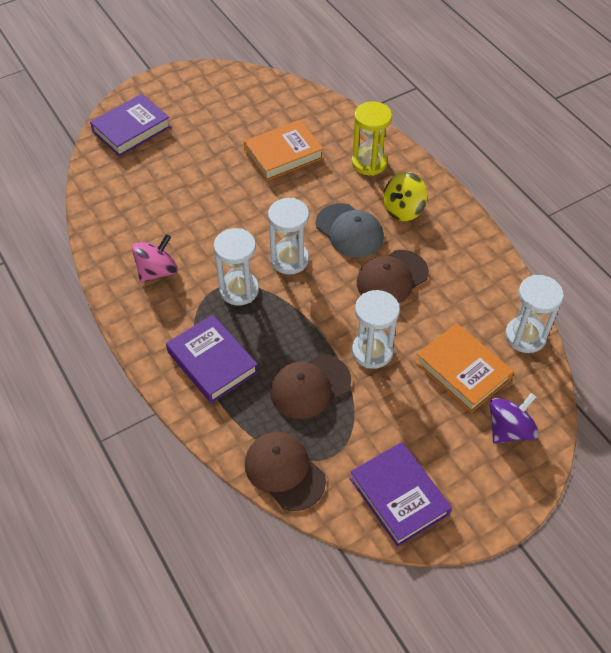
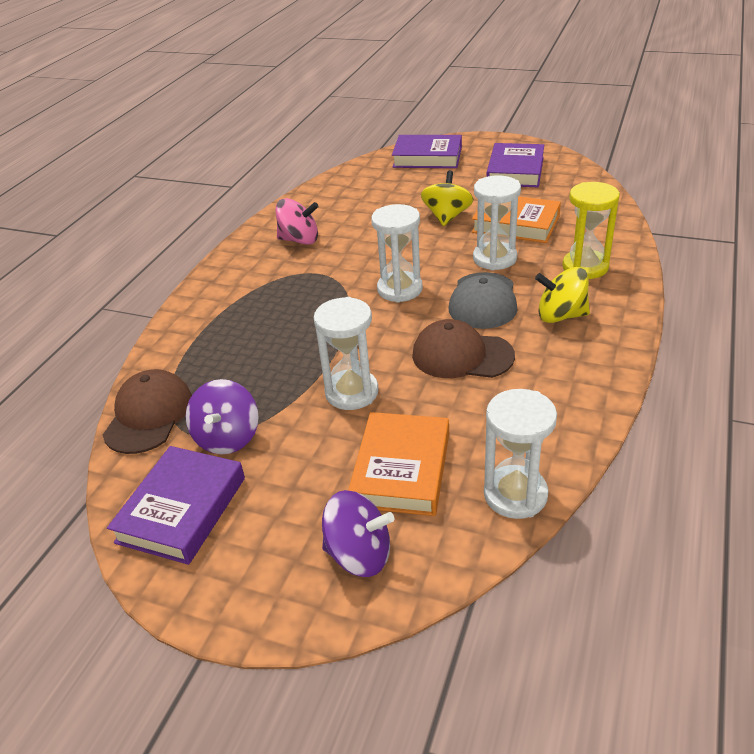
camera: 55 degrees right, 15 degrees down
purple book [166,315,258,403] -> purple book moved to [486,143,544,187]
white hourglass [214,228,259,305] -> white hourglass moved to [473,175,521,270]
brown cap [270,355,351,419] -> none
none -> purple spinning top [186,379,259,455]
none -> yellow spinning top [421,171,473,226]

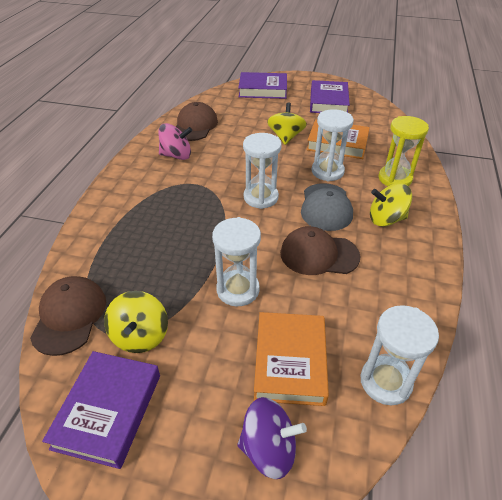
camera: 10 degrees left, 5 degrees up
purple spinning top [186,379,259,455] -> yellow spinning top [104,291,168,353]
none -> brown cap [176,102,218,141]

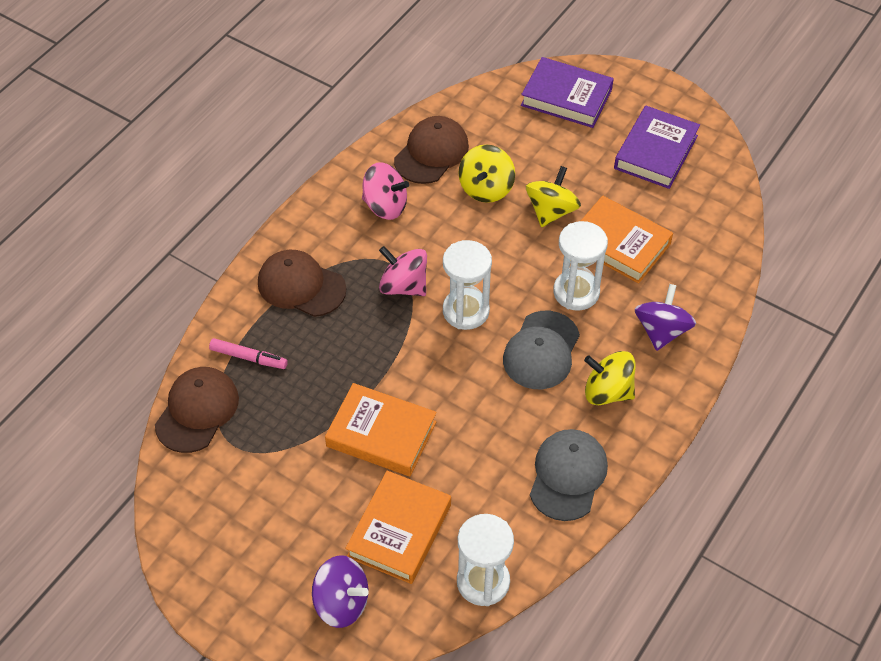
camera: 20 degrees right, 10 degrees up
purple book [42,351,160,469] -> none
yellow spinning top [104,291,168,353] -> yellow spinning top moved to [459,145,515,203]
white hourglass [212,217,261,306] -> orange book [325,383,437,476]
brown cap [280,226,360,275] -> brown cap moved to [258,250,346,317]
yellow hourglass [379,116,429,186] -> purple spinning top [635,284,696,351]
none -> pink marker [209,338,288,369]
none -> pink spinning top [379,246,427,296]
none -> grey cap [530,429,608,521]

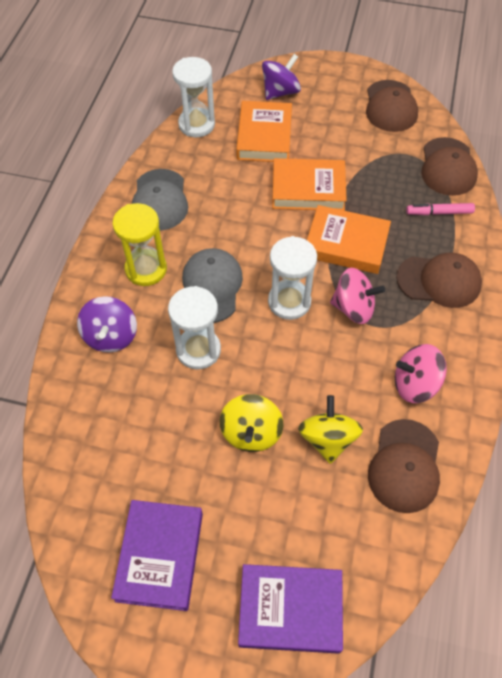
camera: 160 degrees right, 5 degrees up
purple spinning top [312,555,368,628] -> purple spinning top turned 135 degrees clockwise [262,54,301,100]
orange book [581,196,673,284] -> orange book moved to [307,205,391,274]
yellow spinning top [584,351,636,405] -> yellow hourglass [112,203,167,286]
none -> brown cap [366,80,418,132]

